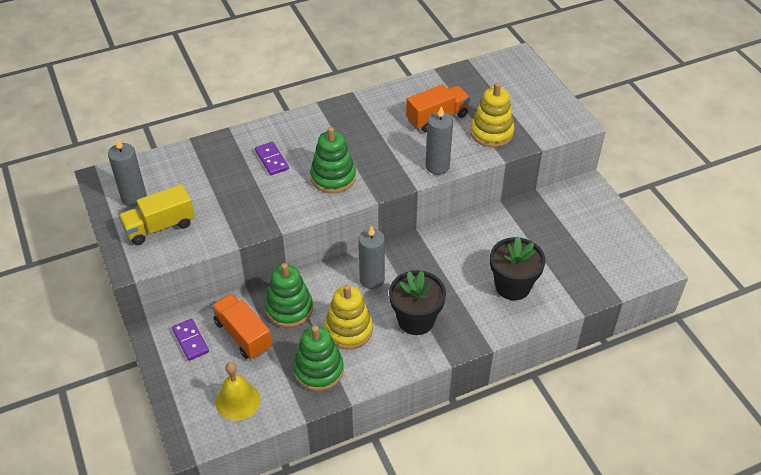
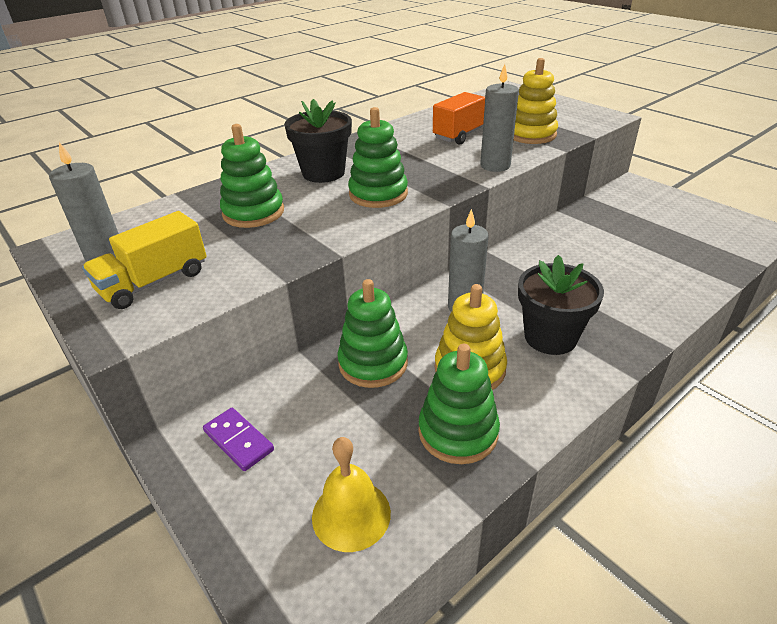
camera: 15 degrees left, 10 degrees down
orange truck [212,294,272,359] -> none
purple domino [255,142,289,175] -> none
black flower pot [490,237,546,300] -> black flower pot moved to [284,99,352,183]
none -> green stacking toy [220,124,284,228]

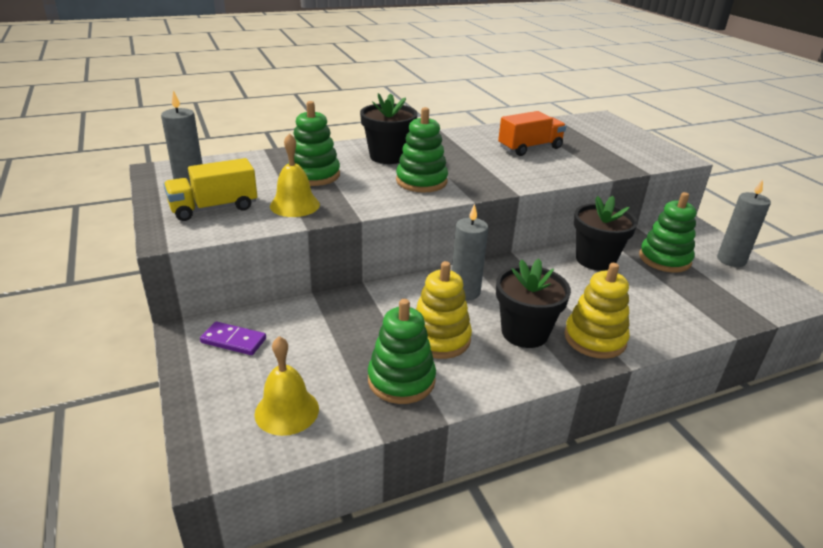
camera: 15 degrees right, 5 degrees down
purple domino [203,408,274,471] -> purple domino turned 45 degrees counterclockwise [200,321,266,355]
green stacking toy [337,279,408,388] -> green stacking toy moved to [639,192,696,273]
grey candle [480,64,519,172] -> grey candle moved to [717,179,771,267]
yellow stacking toy [514,58,558,144] -> yellow stacking toy moved to [564,263,630,359]
none -> yellow bell [270,133,320,217]
none -> black flower pot [574,196,638,271]

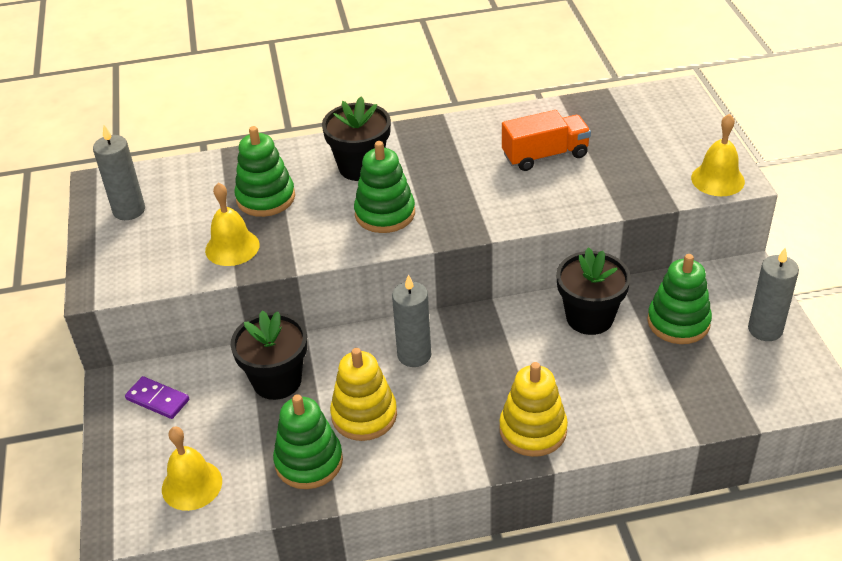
camera: 15 degrees right, 10 degrees up
yellow truck [164,158,257,221] -> none
black flower pot [496,259,571,348] -> black flower pot moved to [231,311,307,400]
none -> yellow bell [691,114,745,196]

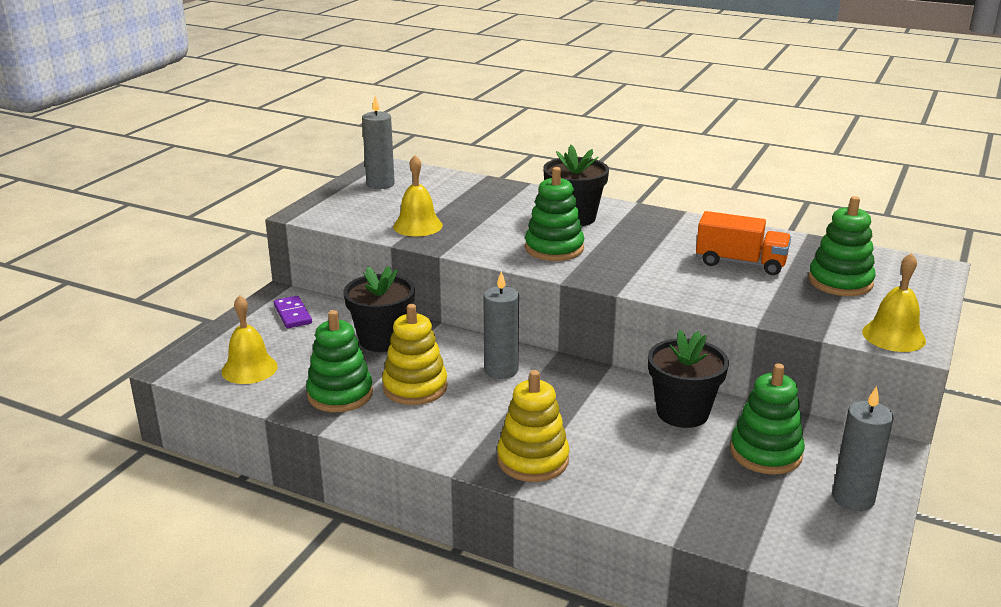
camera: 35 degrees right, 15 degrees down
green stacking toy [234,126,295,217] -> green stacking toy moved to [808,196,876,296]

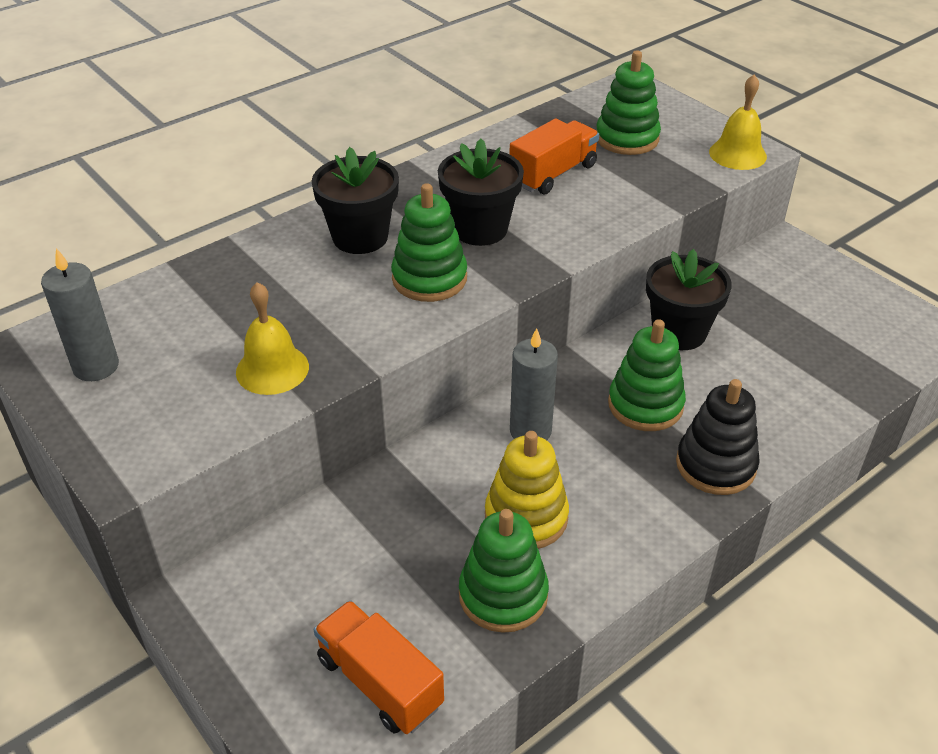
camera: 65 degrees left, 15 degrees up
yellow bell [222,295,278,384] -> orange truck [314,600,444,734]
purple domino [274,296,312,328] -> none
black flower pot [343,266,415,352] -> black flower pot moved to [438,138,524,246]
yellow stacking toy [497,370,570,482] -> black stacking toy [676,379,760,495]
green stacking toy [730,363,805,475] -> green stacking toy moved to [608,319,686,431]
grey candle [832,386,894,511] -> none

